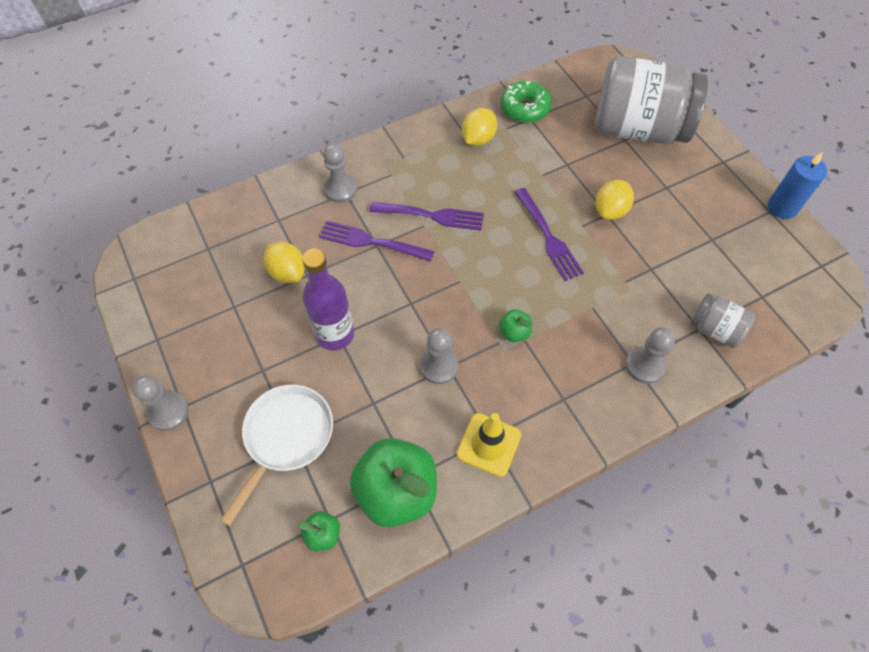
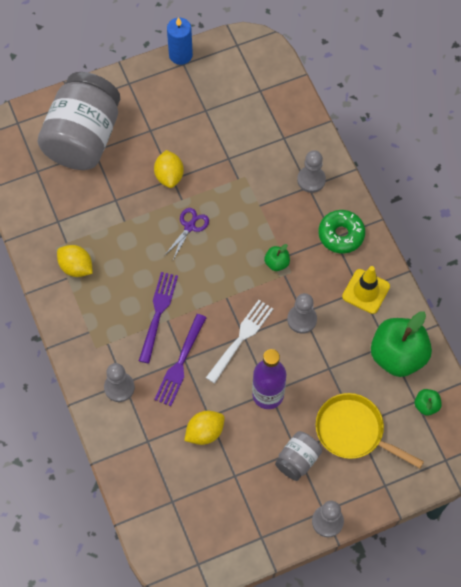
camera: 85 degrees left, 5 degrees up
white pan [220,385,333,526] -> yellow pan [316,393,424,468]
green donut [500,81,551,123] -> green donut moved to [318,210,365,253]
purple fork [514,188,584,281] -> purple scissors [164,208,209,260]
yellow lemon [595,180,634,220] -> yellow lemon turned 45 degrees clockwise [154,150,184,188]
grey jar [690,293,755,348] -> grey jar moved to [275,431,322,481]
none -> white fork [206,300,273,383]

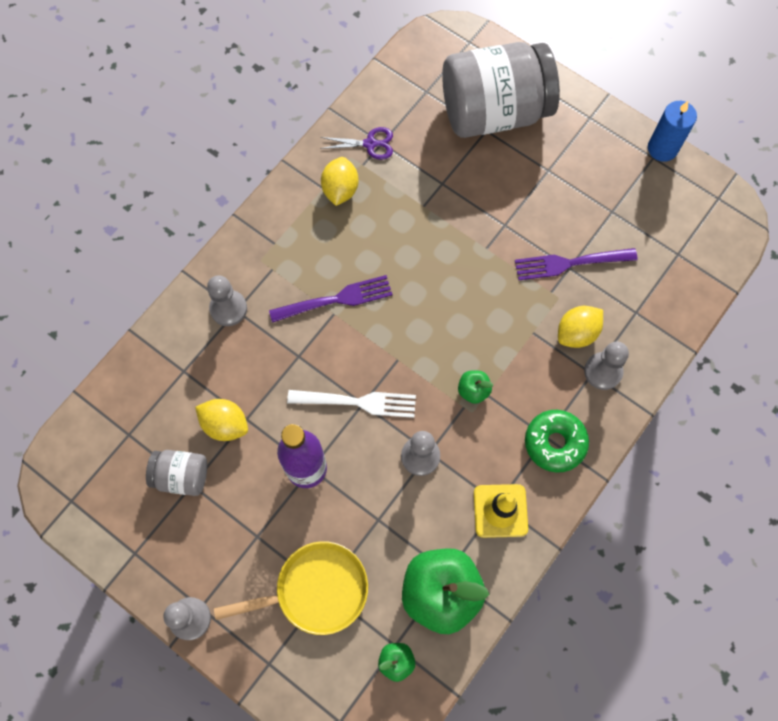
camera: 60 degrees right, 5 degrees up
yellow lemon [154,150,184,188] -> yellow lemon moved to [558,306,603,348]
purple fork [154,314,207,406] -> purple fork moved to [515,248,638,280]
purple scissors [164,208,209,260] -> purple scissors moved to [320,127,393,160]
grey jar [275,431,322,481] -> grey jar moved to [146,450,207,496]
yellow pan [316,393,424,468] -> yellow pan turned 75 degrees clockwise [214,541,368,635]

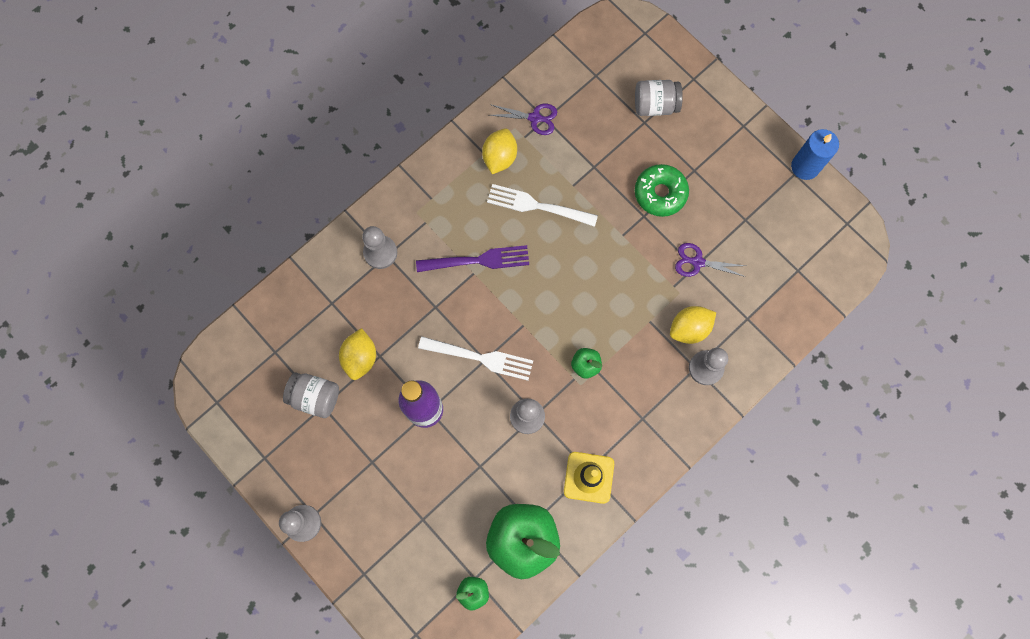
camera: 10 degrees right, 5 degrees up
yellow lemon [195,399,248,441] -> yellow lemon turned 60 degrees clockwise [339,328,376,380]
yellow pan [214,541,368,635] -> none
grey jar [442,42,560,138] -> grey jar [635,80,683,116], size x0.46
purple fork [515,248,638,280] -> purple scissors [675,243,745,277]
green donut [525,410,589,473] -> green donut moved to [635,164,689,217]
none -> white fork [487,184,598,227]

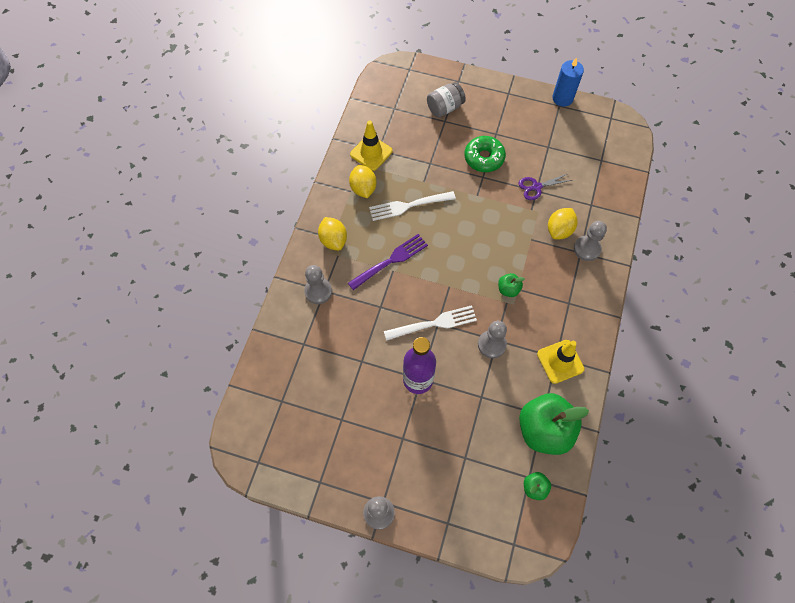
camera: 30 degrees left, 10 degrees down
grey jar [283,373,339,418] -> none
yellow lemon [339,328,376,380] -> yellow lemon moved to [318,217,347,251]
purple scissors [489,104,557,135] -> yellow traffic cone [350,121,393,171]

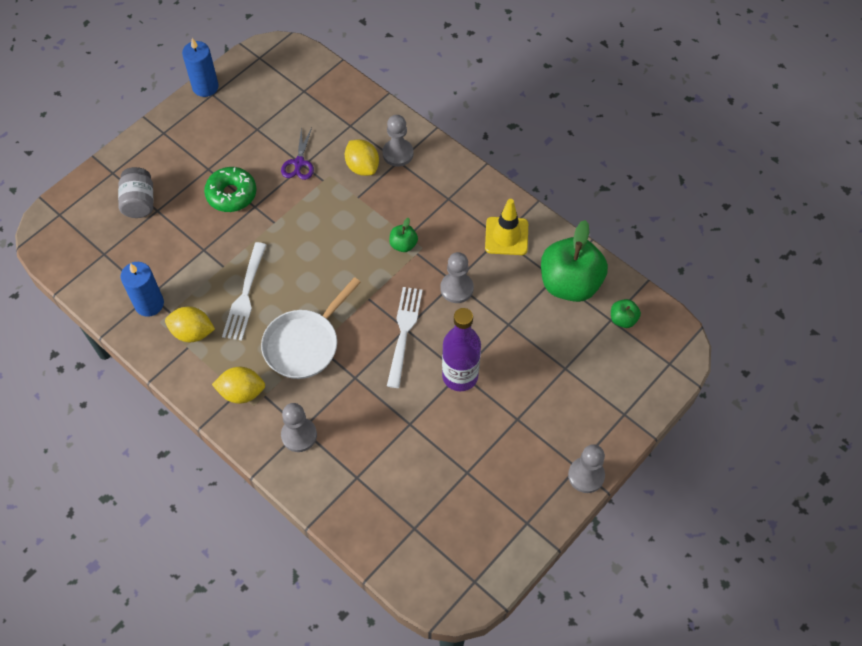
camera: 65 degrees left, 5 degrees down
purple fork [348,234,428,290] -> white pan [261,277,361,379]
yellow traffic cone [350,121,393,171] -> blue candle [121,262,164,317]

